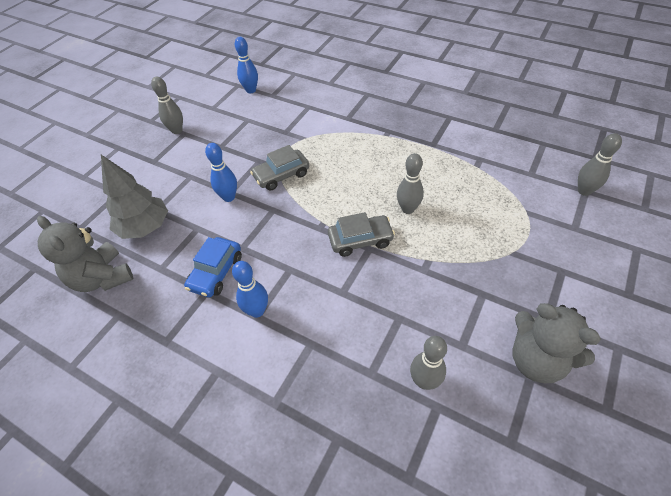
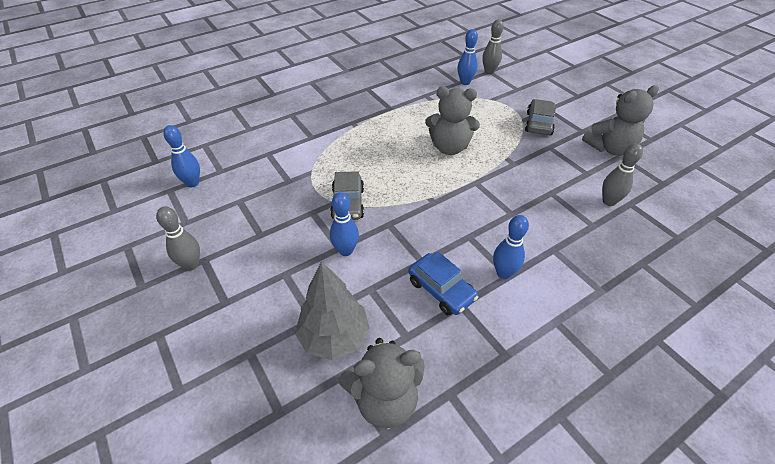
camera: 65 degrees left, 5 degrees down
grey car [328,212,395,257] -> grey car moved to [525,99,556,135]
grey bowling pin [397,153,424,214] -> grey teddy bear [425,87,480,155]
none -> blue bowling pin [457,29,478,85]

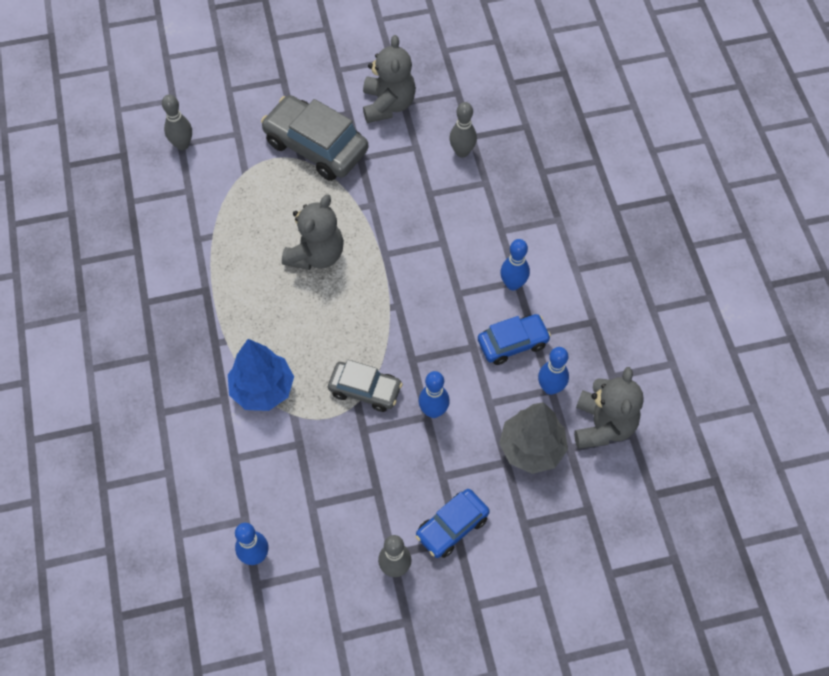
camera: 70 degrees left, 15 degrees up
blue bowling pin [457,29,478,85] -> blue bowling pin moved to [538,347,569,395]
grey car [525,99,556,135] -> grey car [261,95,368,181], size x1.66
none -> blue tree [228,339,294,411]
none -> blue car [416,489,490,558]

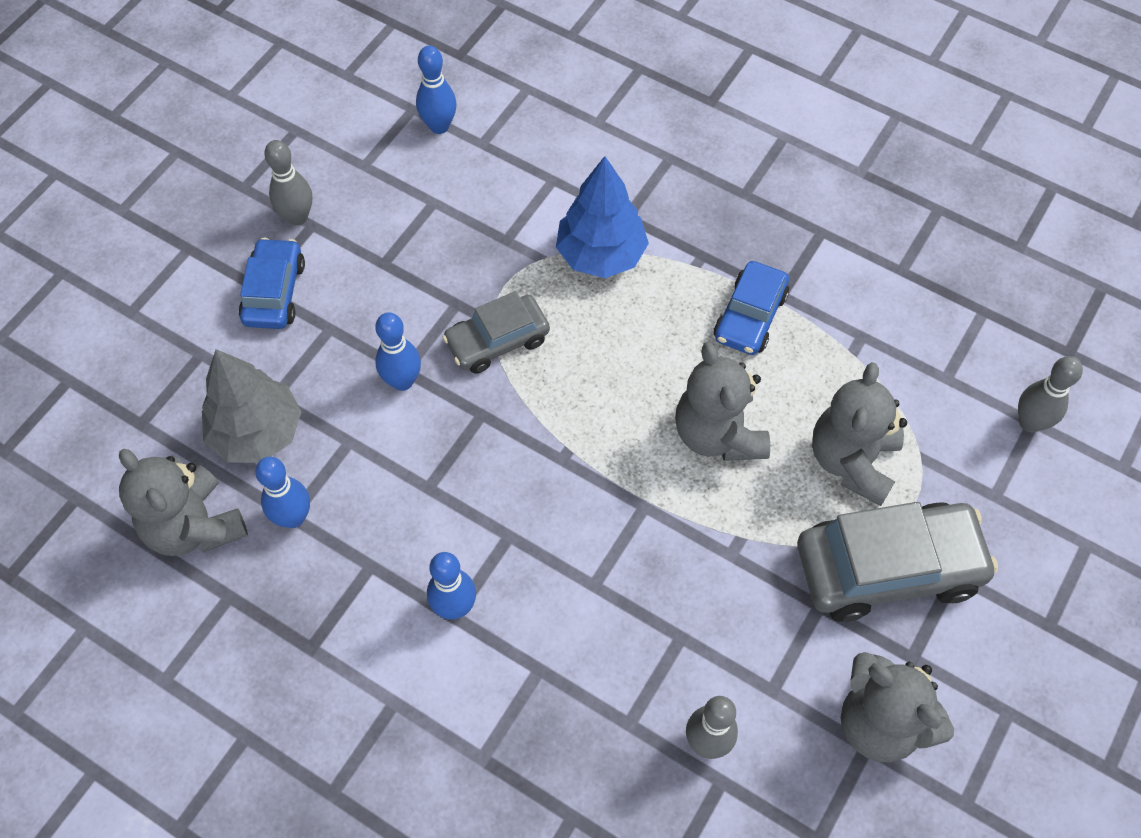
camera: 135 degrees right, 0 degrees up
blue car [478,314,551,365] -> blue car moved to [714,261,789,355]
none -> grey teddy bear [812,362,907,506]

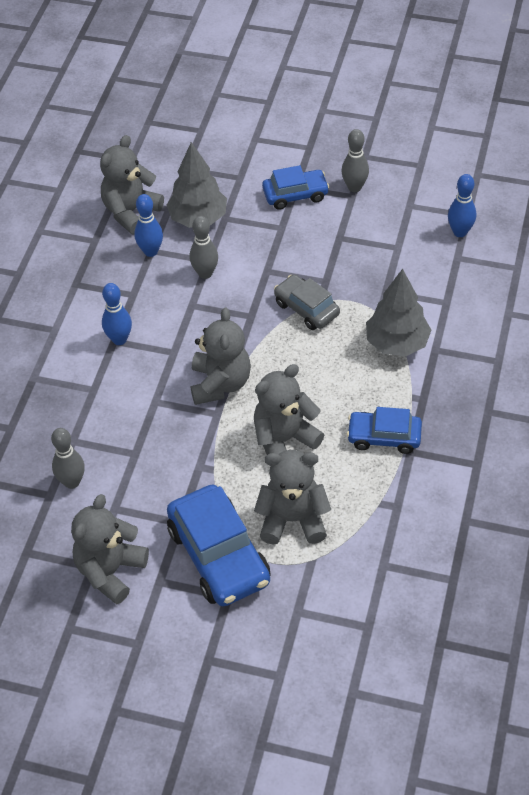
camera: 75 degrees right, 10 degrees down
blue bowling pin [375,312,421,391] -> none
blue tree [556,156,649,278] -> grey tree [366,269,431,357]
grey car [797,502,998,622] -> blue car [167,485,271,606]
grey bowling pin [1018,356,1083,433] -> grey bowling pin moved to [190,216,218,279]
none -> grey teddy bear [191,307,251,405]

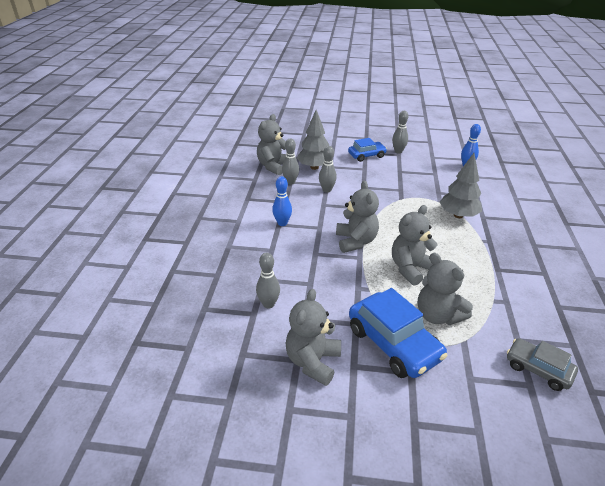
camera: 10 degrees left, 15 degrees down
blue bowling pin [134,194,163,257] -> grey bowling pin [282,138,299,185]
grey teddy bear [254,450,331,544] -> grey teddy bear turned 120 degrees counterclockwise [418,253,473,325]
grey car [274,274,340,330] -> grey car moved to [507,338,578,391]
blue car [347,407,422,454] -> none

